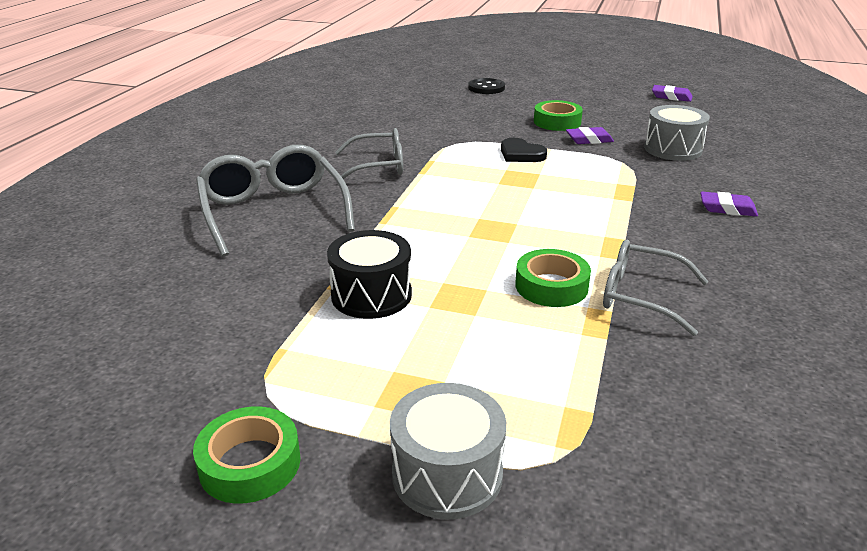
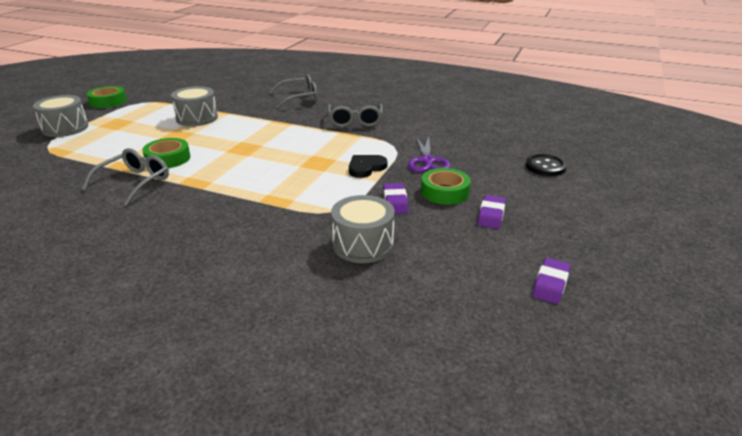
camera: 95 degrees right, 0 degrees up
grey glasses [196,145,355,257] -> grey glasses [270,74,318,108], size x0.65
black drum [327,230,412,319] -> grey drum [171,86,218,126]
purple eraser [700,192,758,217] -> purple eraser moved to [478,195,506,229]
none -> purple scissors [408,136,451,173]

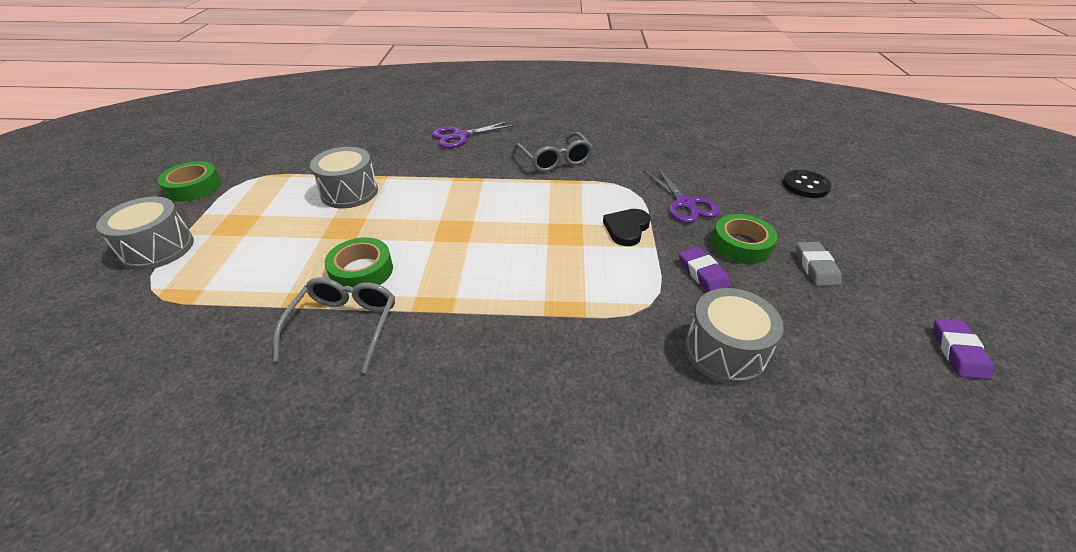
camera: 20 degrees left, 10 degrees up
grey glasses [270,74,318,108] -> purple scissors [432,121,515,148]
purple eraser [478,195,506,229] -> grey eraser [796,242,842,286]

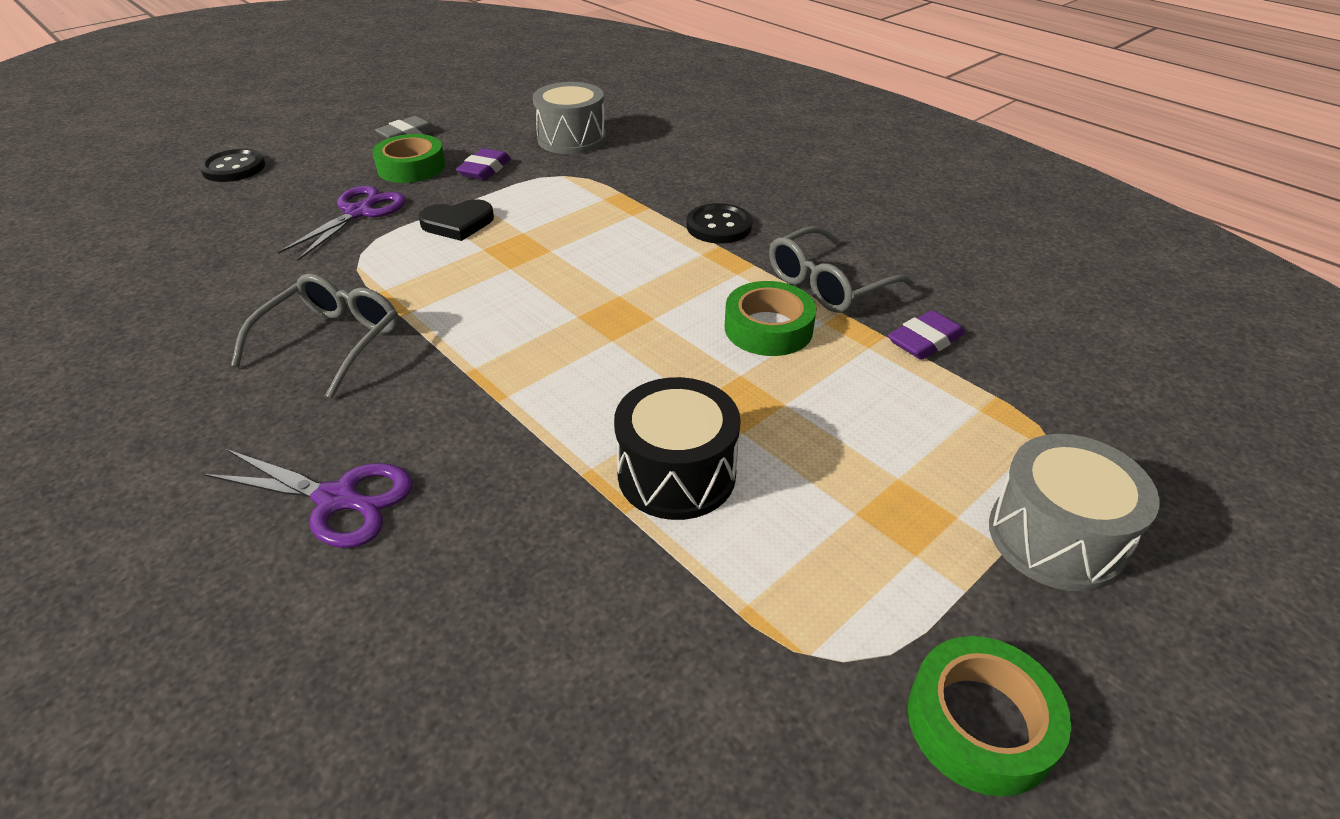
camera: 135 degrees left, 0 degrees up
grey drum [310,147,378,208] -> black drum [614,377,741,520]
purple eraser [933,319,994,380] -> purple eraser moved to [888,310,965,360]
none -> black button [687,203,752,244]

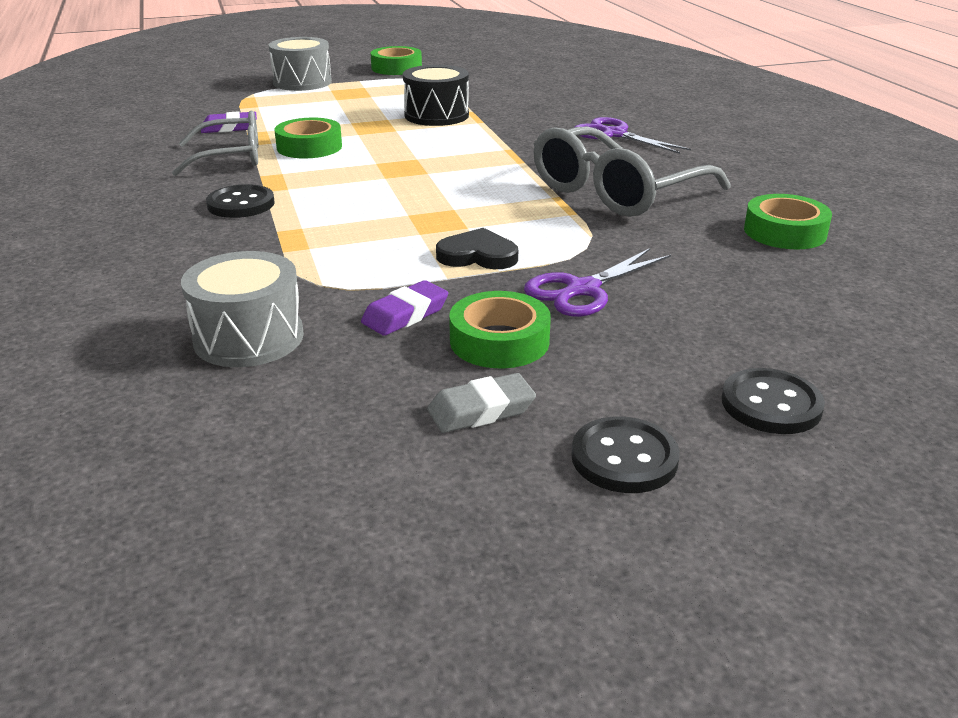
camera: 155 degrees left, 10 degrees down
grey glasses [231,273,399,398] -> grey glasses [534,126,731,217], size x1.54
none -> black button [571,416,680,493]
none -> green tape [744,194,832,249]

